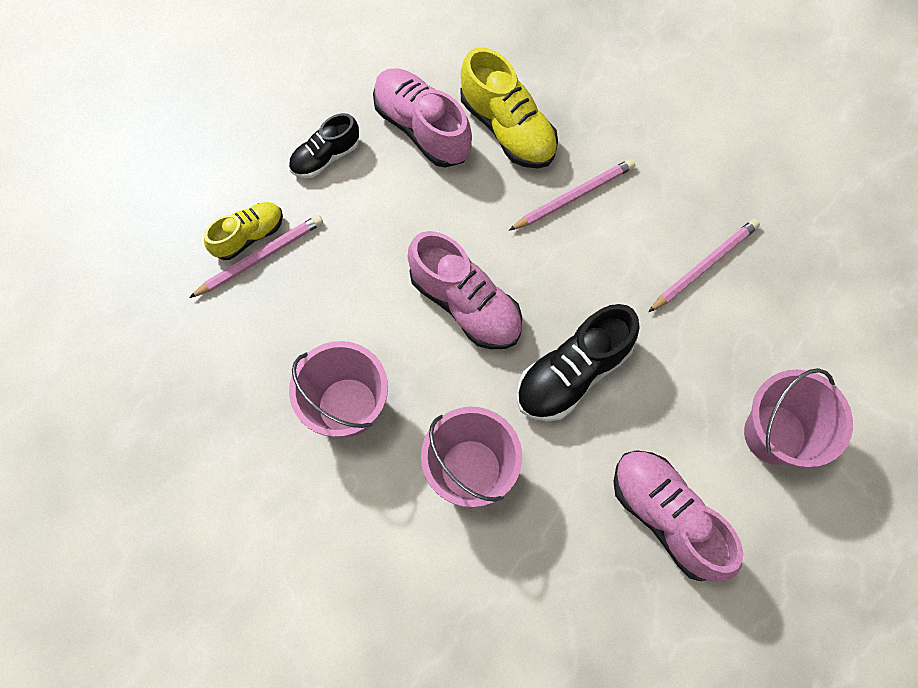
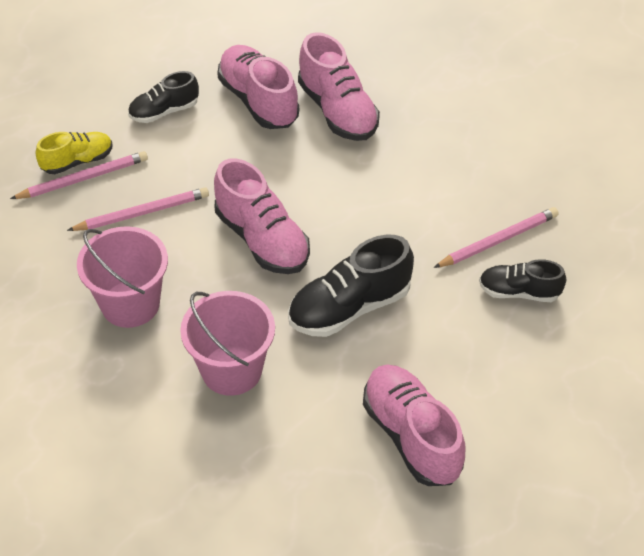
camera: 10 degrees right, 20 degrees down
yellow shoe [461,47,558,168] -> pink shoe [298,32,380,141]
pink pencil [509,159,635,231] -> pink pencil moved to [67,187,209,231]
pink bucket [744,368,853,468] -> none
none -> black shoe [479,259,566,302]

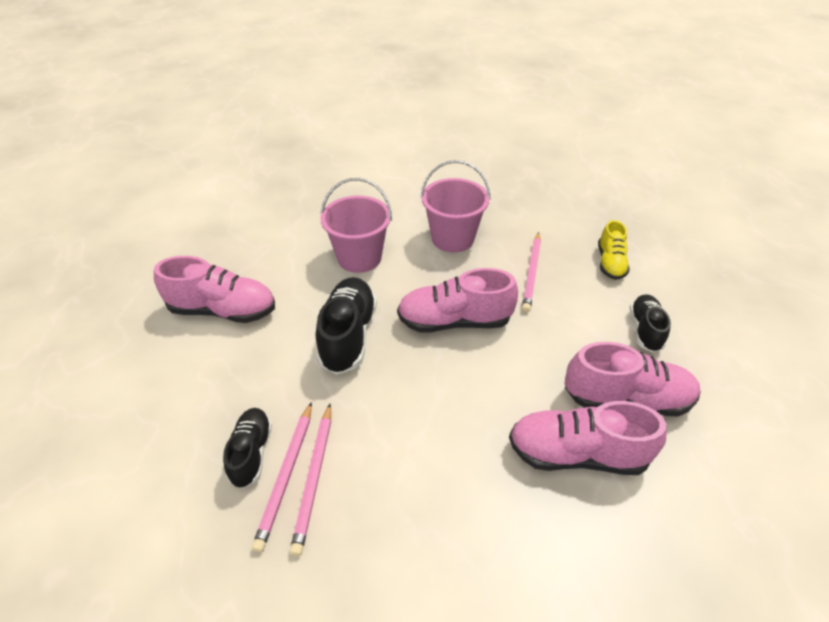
camera: 125 degrees right, 5 degrees down
pink pencil [10,151,148,199] -> pink pencil moved to [252,402,312,552]
black shoe [479,259,566,302] -> black shoe turned 45 degrees counterclockwise [223,408,272,489]

